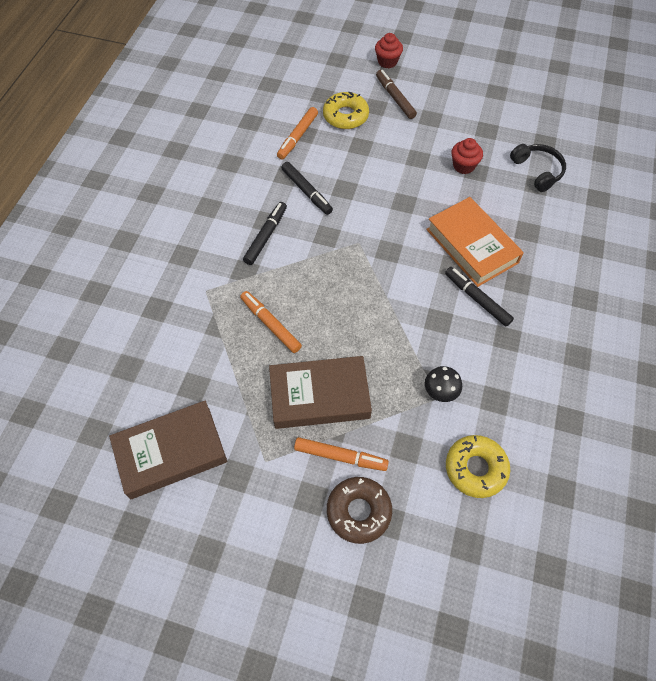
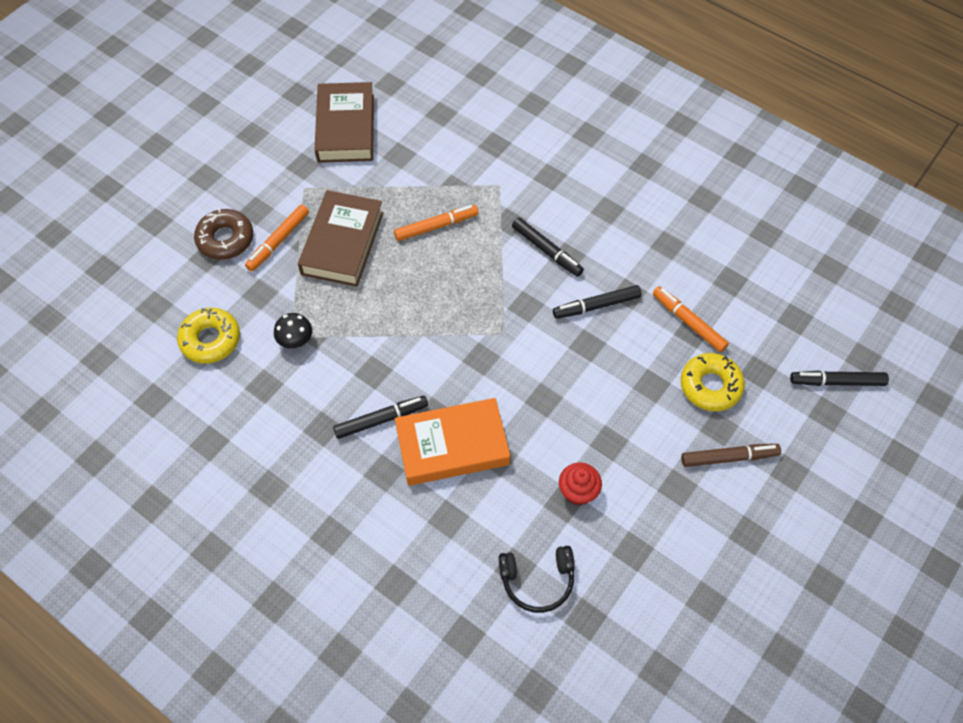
camera: 110 degrees right, 0 degrees up
red cupcake [375,33,403,69] -> none
none -> black marker [790,371,889,386]

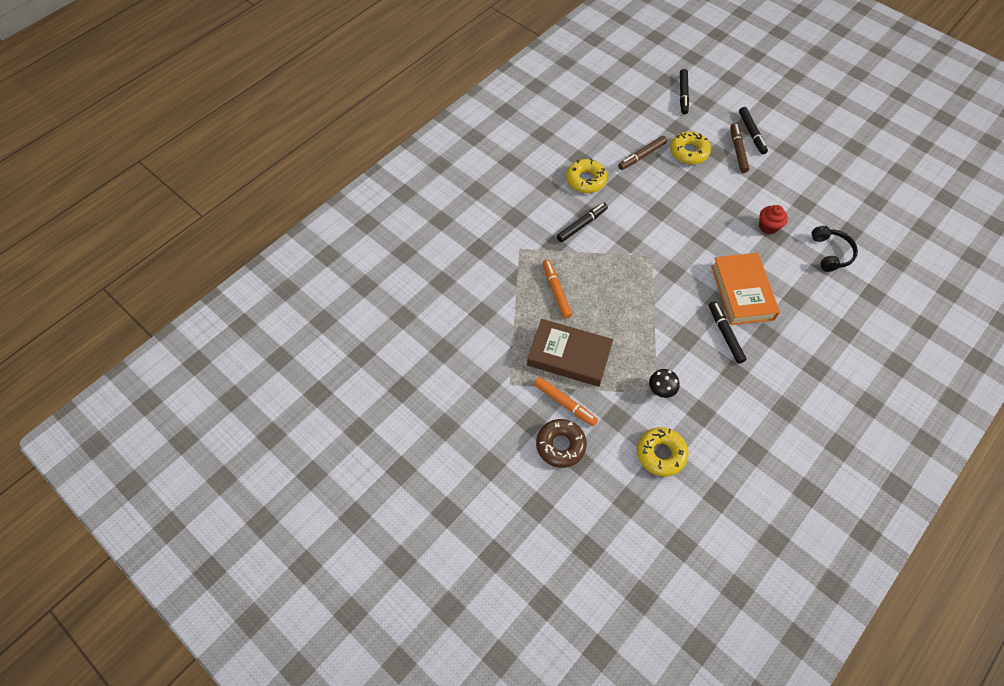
camera: 85 degrees left, 0 degrees up
brown book [315,82,374,163] -> none
black marker [553,285,642,319] -> black marker moved to [739,107,768,154]
orange marker [653,286,729,352] -> brown marker [618,136,667,170]
none -> yellow donut [566,159,607,193]

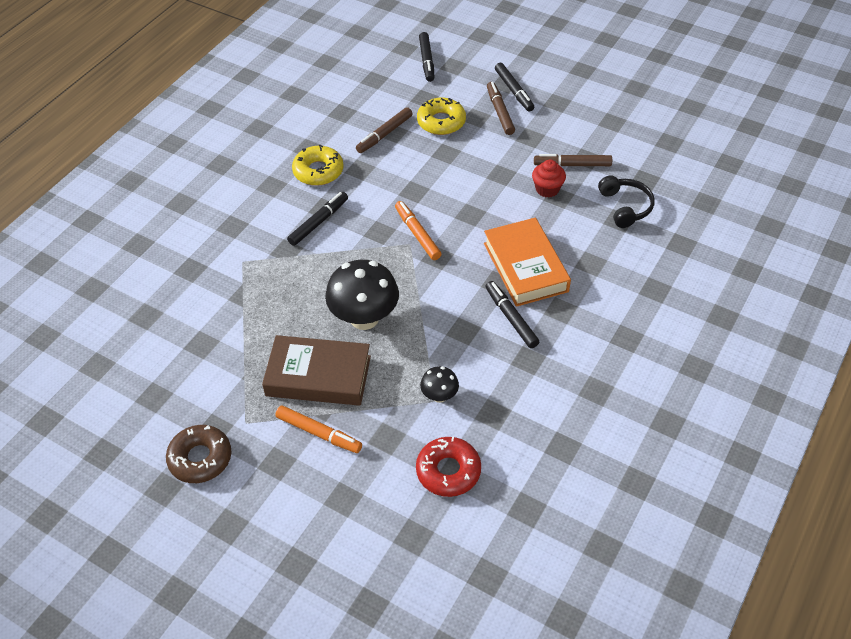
camera: 10 degrees left, 10 degrees down
brown donut [536,419,587,468] -> brown donut moved to [166,425,232,483]
orange marker [543,260,572,319] -> orange marker moved to [395,201,441,260]
yellow donut [637,427,689,477] -> red donut [416,436,481,497]
none -> black mushroom [325,260,399,330]
none -> brown marker [534,154,612,166]

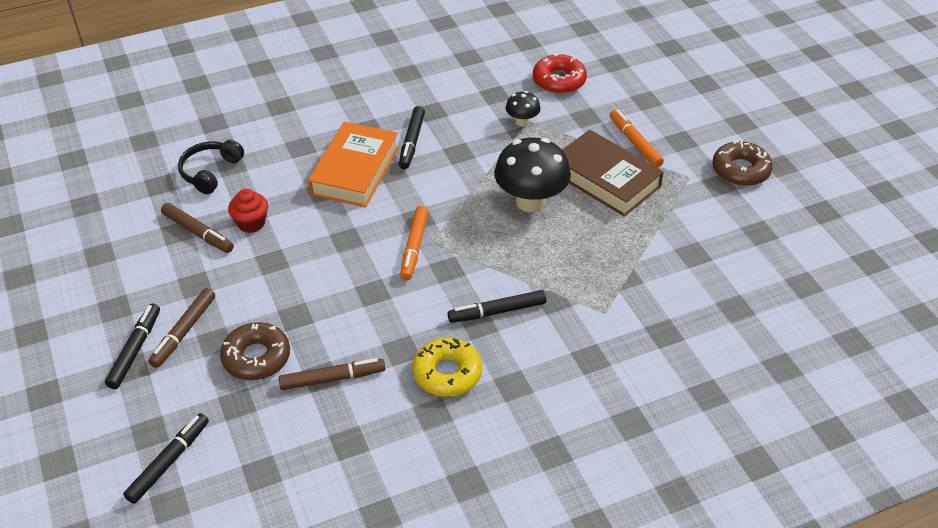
camera: 145 degrees left, 5 degrees down
yellow donut [417,98,466,135] -> brown donut [220,322,290,380]

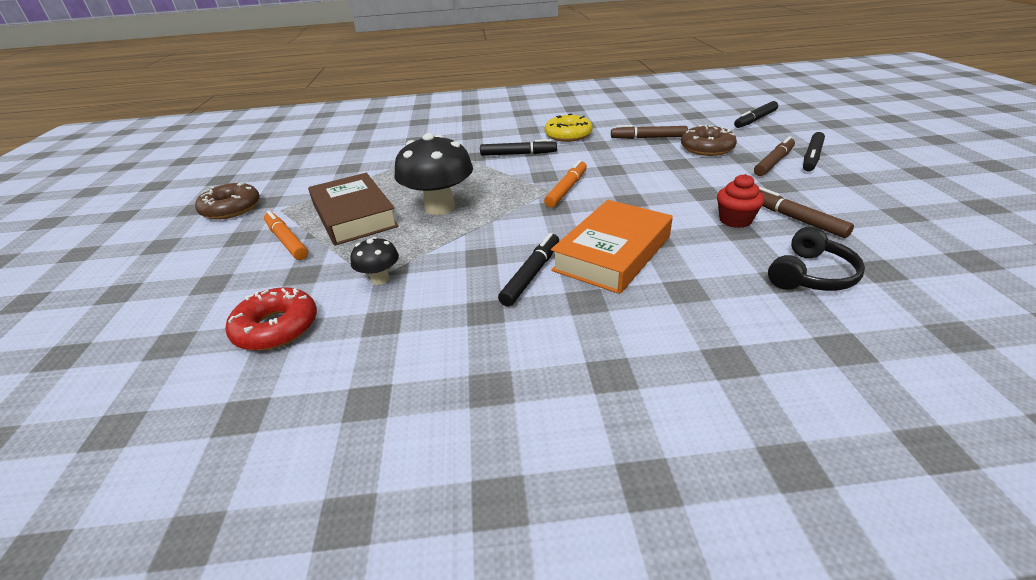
camera: 160 degrees left, 10 degrees down
orange marker [610,109,664,168] -> orange marker turned 150 degrees clockwise [264,211,308,260]

